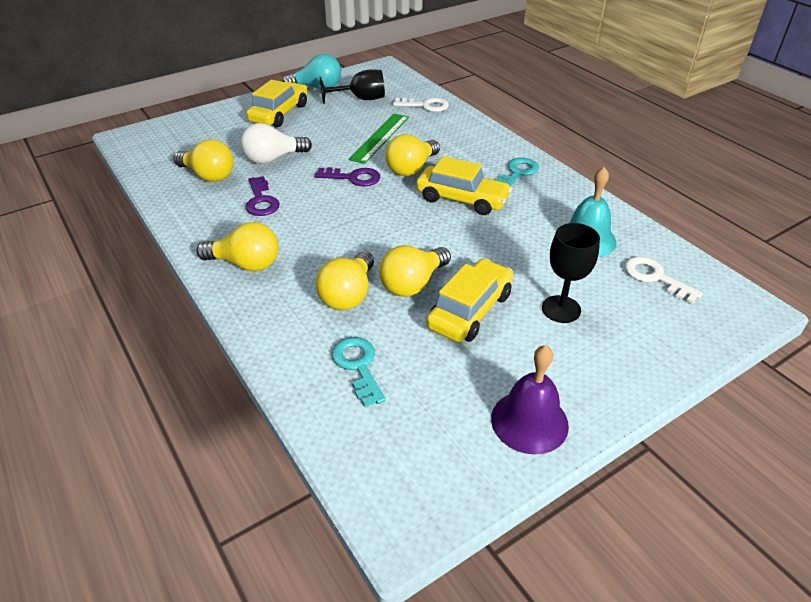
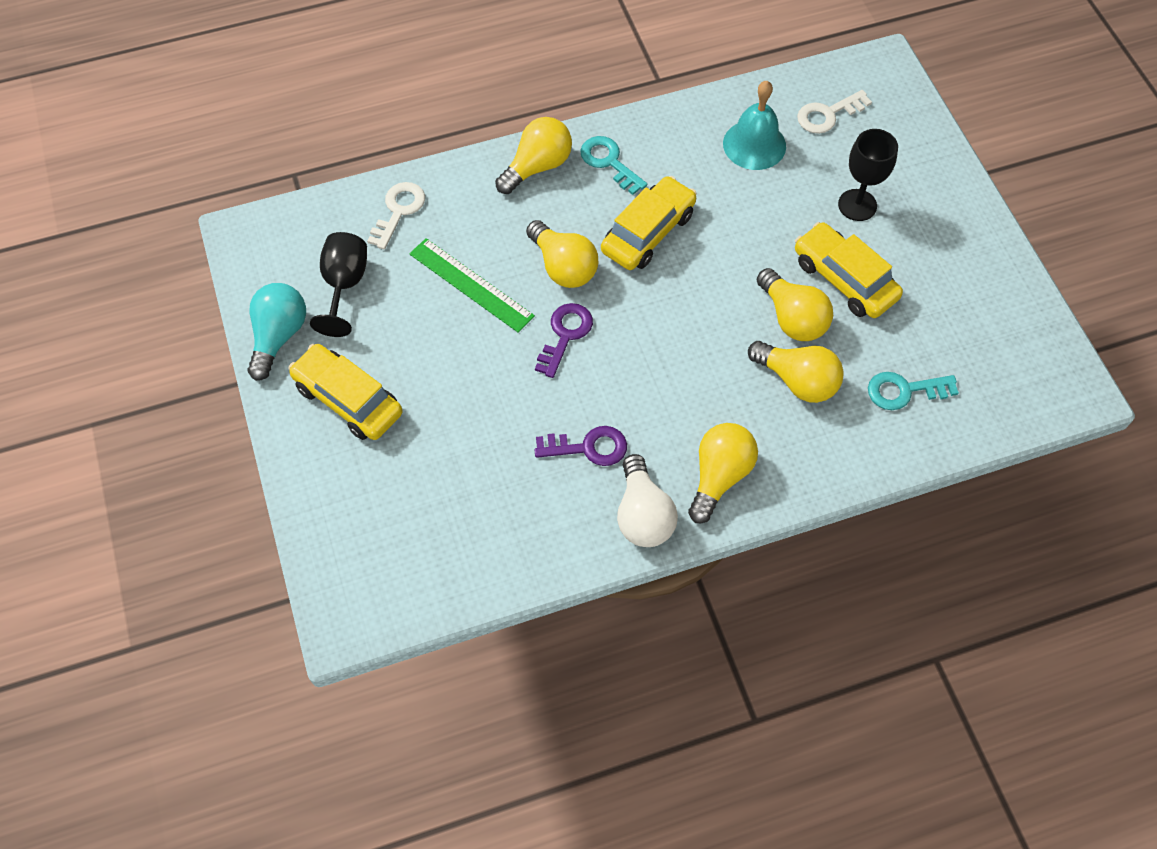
camera: 75 degrees left, 20 degrees up
yellow light bulb [173,139,234,182] -> yellow light bulb moved to [495,117,572,194]
white light bulb [240,123,312,164] -> white light bulb moved to [617,454,678,547]
purple bell [491,345,569,455] -> none

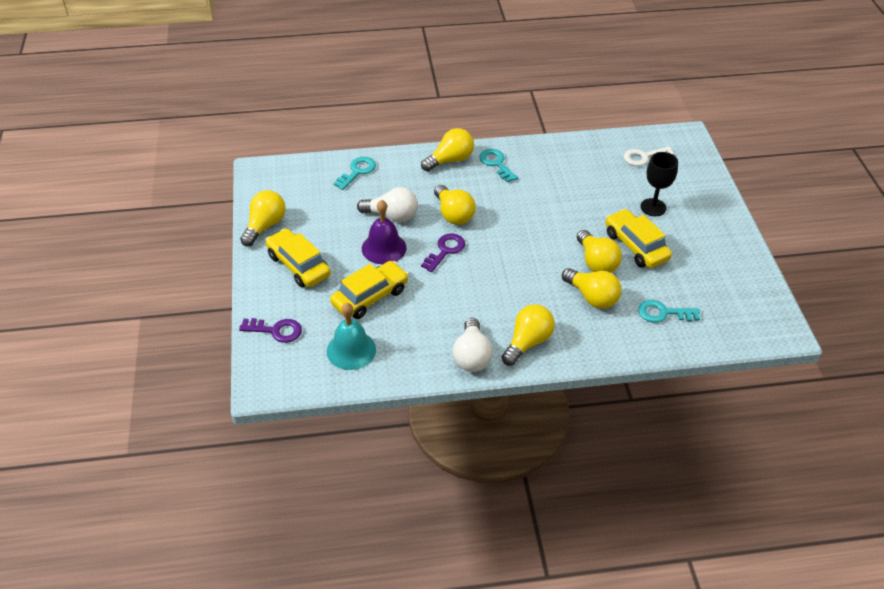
camera: 10 degrees right, 15 degrees down
turquoise light bulb [247,283,306,381] -> yellow light bulb [240,190,286,246]
black goblet [310,232,367,337] -> none
white key [367,182,425,249] -> turquoise key [334,157,376,190]
green ruler [409,238,535,333] -> white light bulb [357,187,418,222]
purple key [535,426,627,466] -> purple key moved to [239,318,302,343]
yellow car [601,176,697,270] -> yellow car moved to [330,261,409,319]
turquoise bell [723,81,786,170] -> turquoise bell moved to [326,303,376,370]
none -> purple bell [362,200,406,264]

